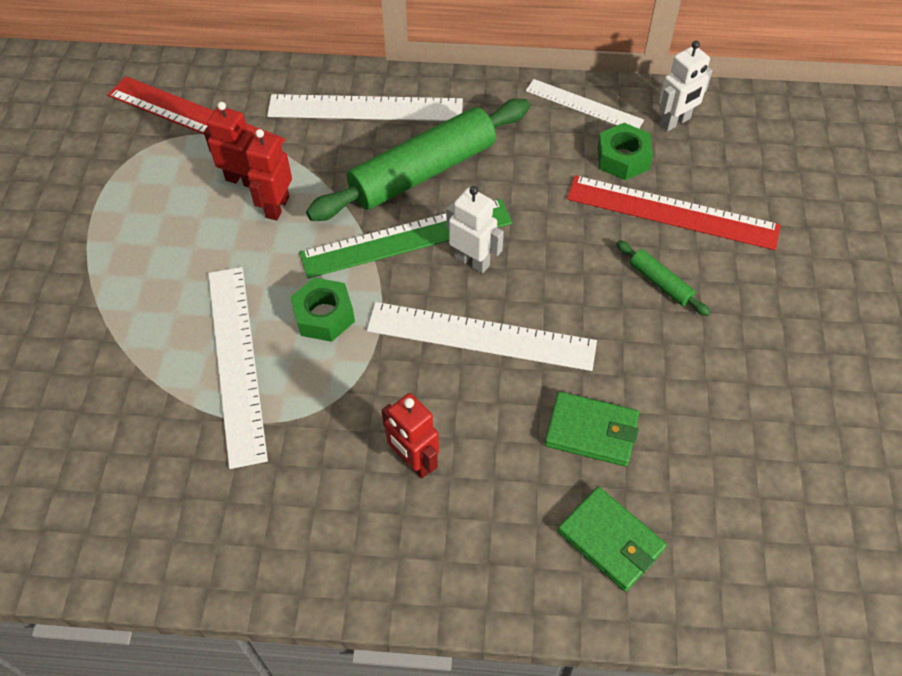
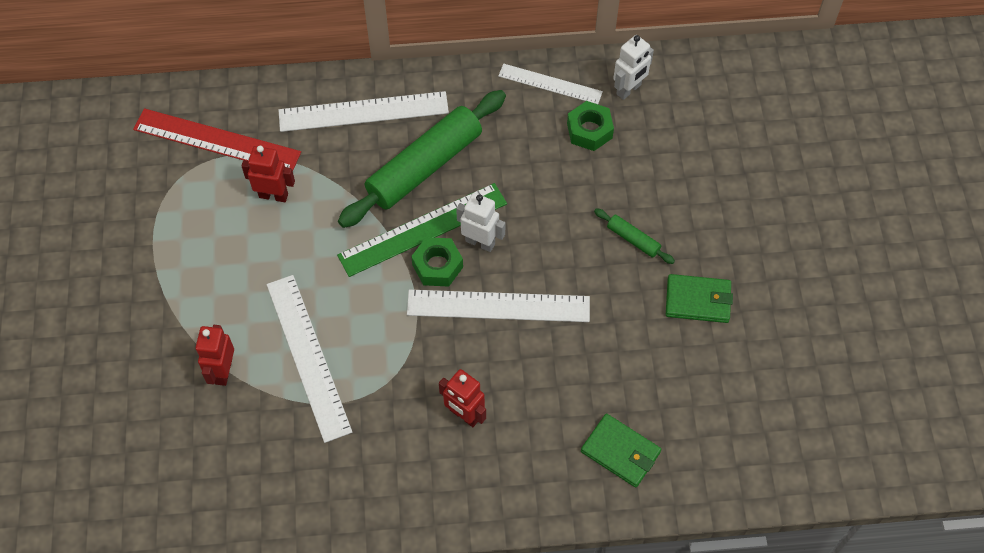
camera: 10 degrees left, 5 degrees up
red robot [246,129,292,220] -> red robot moved to [195,325,234,386]
green nut [290,278,355,342] -> green nut moved to [411,237,463,287]
green wallet [545,391,639,467] -> green wallet moved to [666,274,733,323]
red ruler [567,175,781,250] -> none

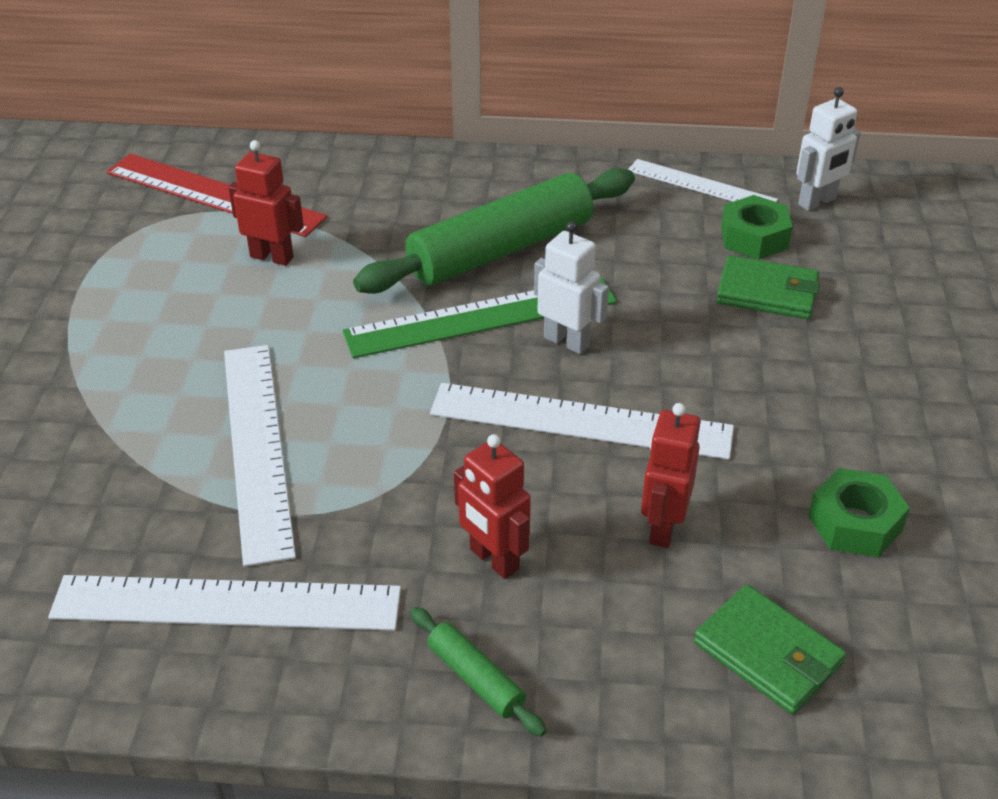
camera: 10 degrees right, 20 degrees down
red robot [195,325,234,386] -> red robot moved to [641,403,700,548]
white ruler [278,91,449,132] -> white ruler moved to [48,575,401,631]
green nut [411,237,463,287] -> green nut moved to [808,468,910,557]
green rolling pin [594,208,675,264] -> green rolling pin moved to [411,607,547,737]
green wallet [666,274,733,323] -> green wallet moved to [716,255,820,319]

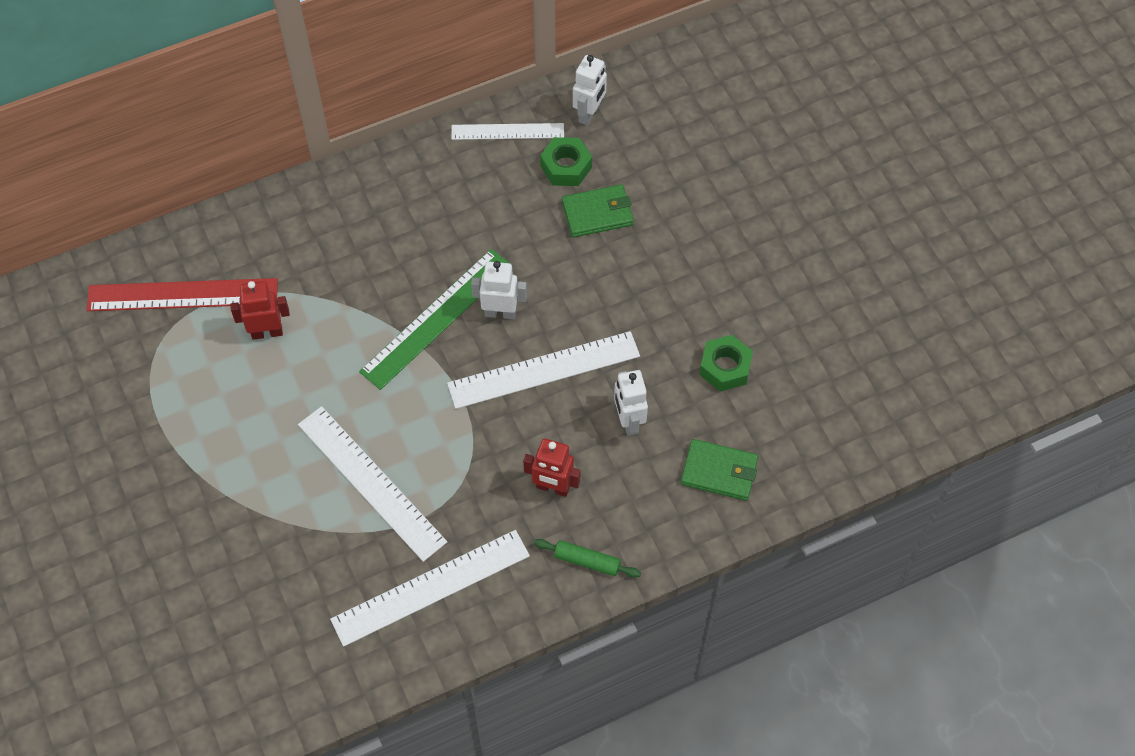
camera: 30 degrees left, 20 degrees up
green rolling pin [353,168,635,294] -> none
red robot [641,403,700,548] -> white robot [614,370,648,436]

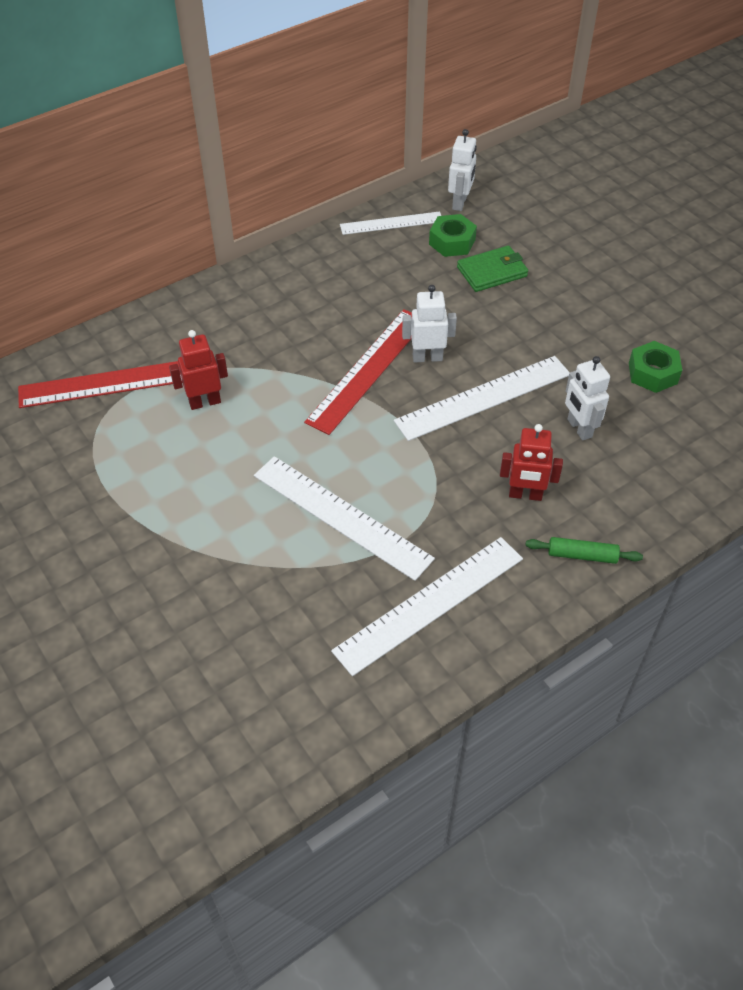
camera: 10 degrees left, 10 degrees down
green ruler [359,249,509,390] -> red ruler [304,309,412,435]
green wallet [681,439,758,501] -> none

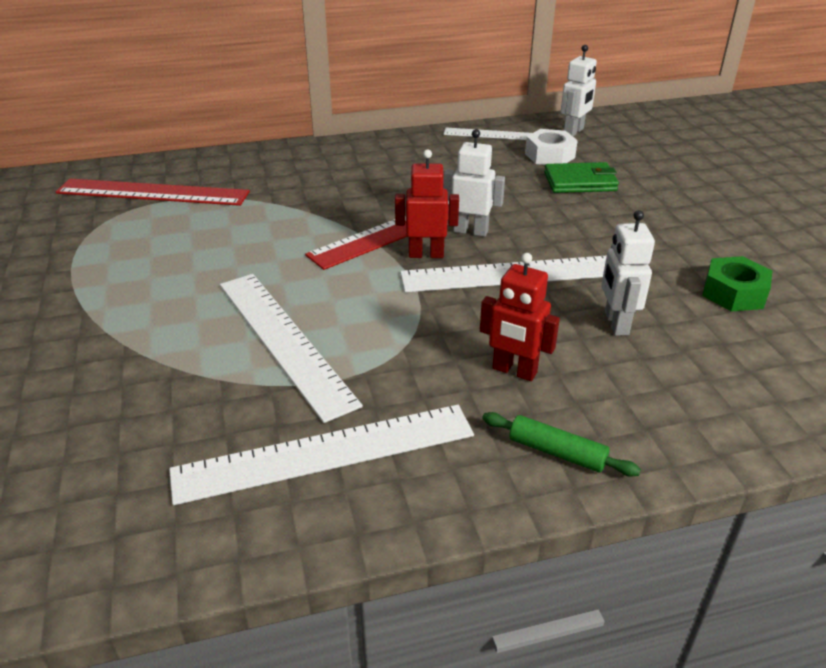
camera: 20 degrees right, 15 degrees down
red robot [169,330,228,410] -> red robot moved to [395,149,459,258]
green nut [429,214,477,257] -> white nut [525,129,578,165]

